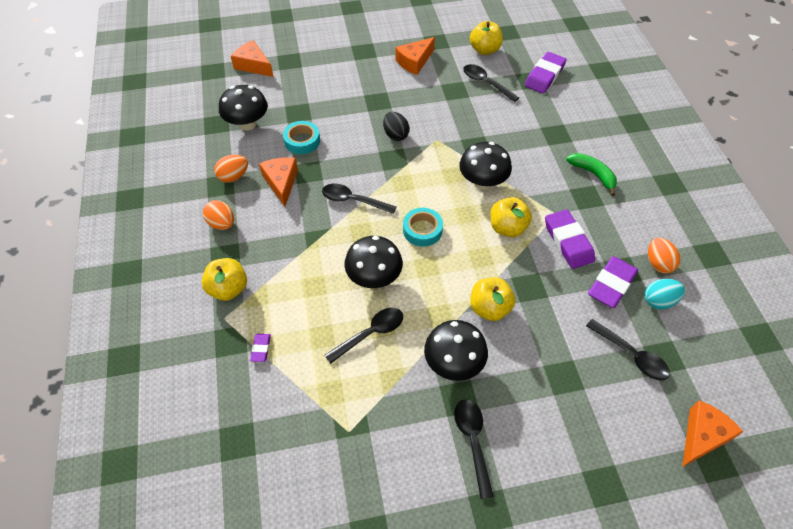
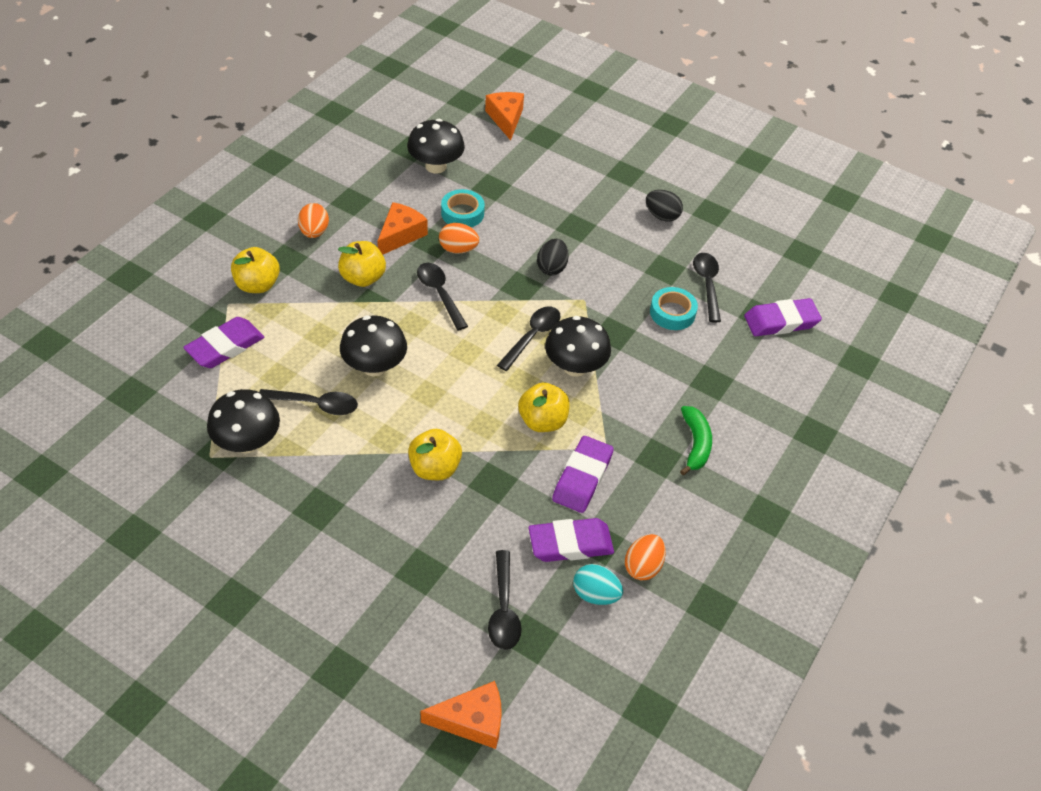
camera: 40 degrees right, 5 degrees down
orange egg [214,155,248,183] -> orange egg moved to [439,223,479,254]
purple eraser [250,334,271,362] -> purple eraser [183,317,264,368], size x2.05
orange cheese [395,37,435,75] -> black egg [646,190,683,222]
turquoise tape [403,208,443,247] -> turquoise tape moved to [650,287,698,330]
black mushroom [424,320,488,381] -> black mushroom moved to [207,389,280,453]
black spoon [454,399,494,499] -> black spoon moved to [497,307,561,371]
yellow apple [470,21,503,55] -> yellow apple moved to [338,241,386,287]

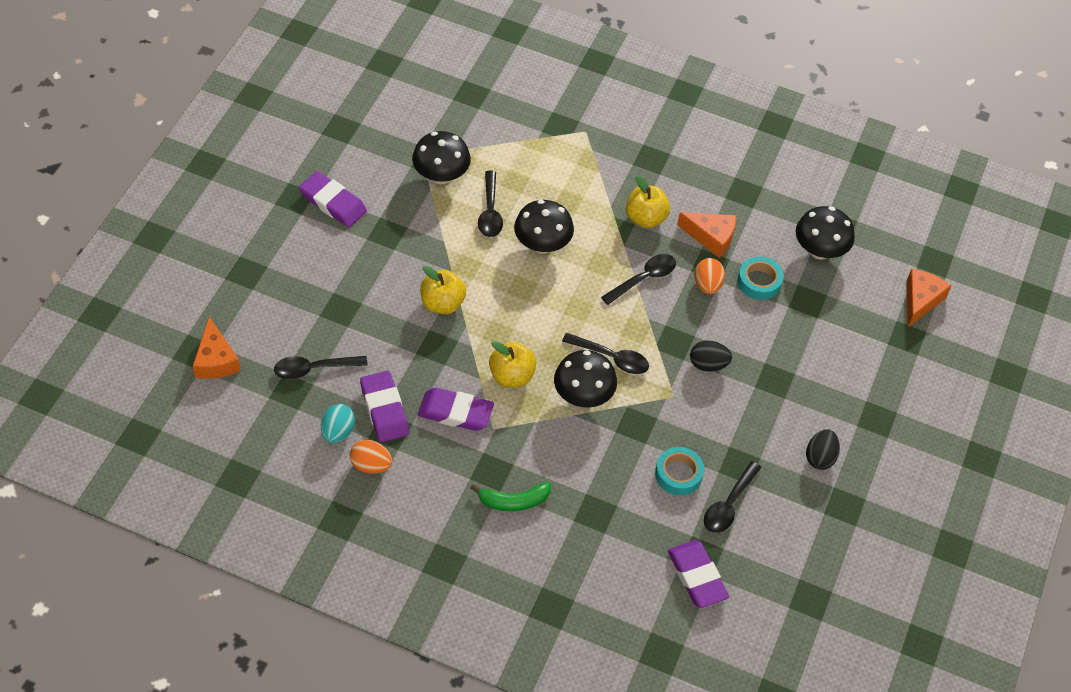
camera: 80 degrees right, 5 degrees up
purple eraser [183,317,264,368] -> purple eraser moved to [299,171,367,227]
yellow apple [231,247,280,293] -> none
orange egg [298,203,329,238] -> none
orange cheese [485,92,524,141] -> orange cheese turned 45 degrees counterclockwise [906,269,951,327]
black spoon [693,253,721,323] -> black spoon turned 135 degrees clockwise [704,461,762,533]

